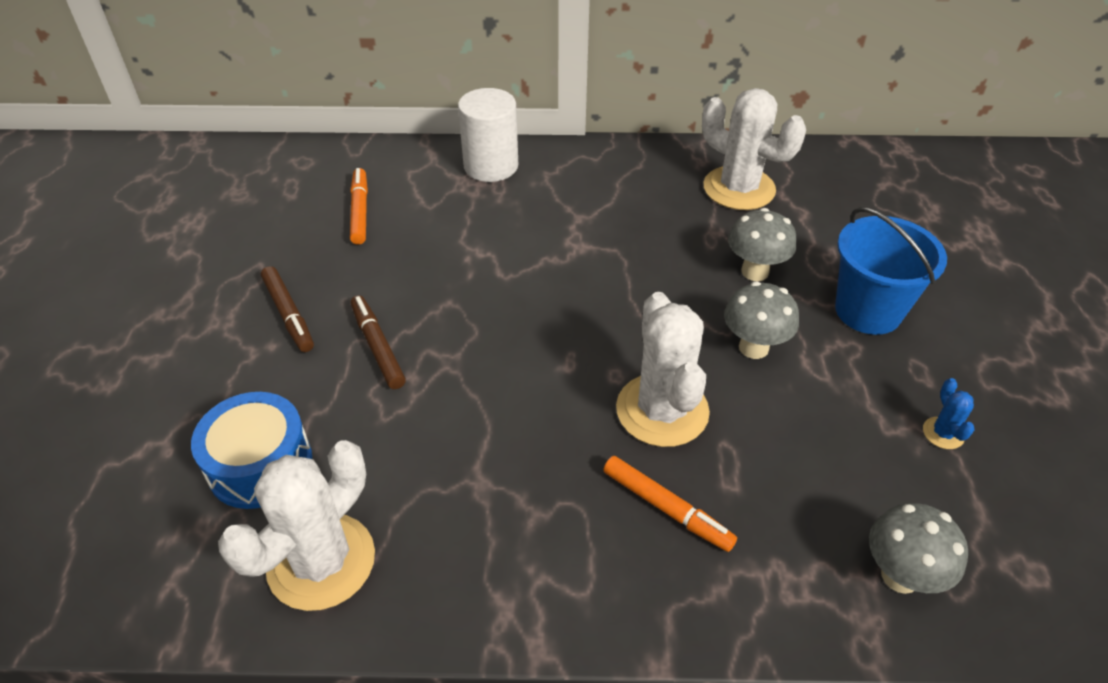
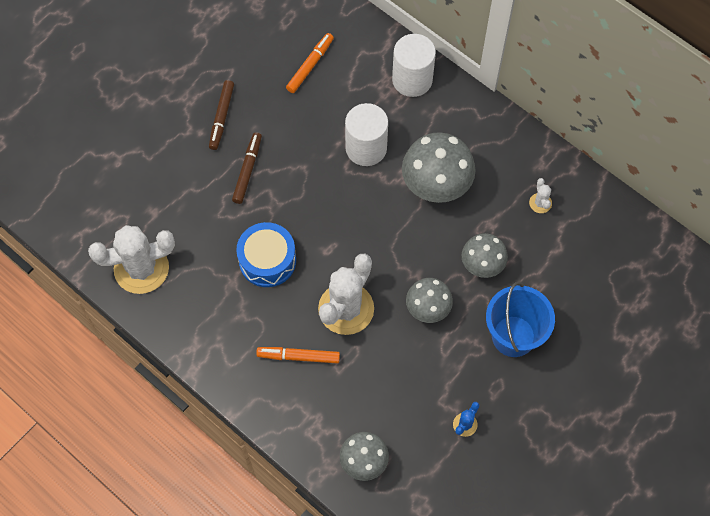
camera: 40 degrees right, 20 degrees up
blue drum [191,392,312,509] -> blue drum moved to [236,222,296,287]
orange marker [603,456,737,552] -> orange marker turned 105 degrees clockwise [256,347,340,363]
white cactus [702,88,806,210] -> white cactus [529,178,552,213], size x0.42
none -> white cylinder [345,103,388,166]
none -> grey mushroom [402,132,476,203]

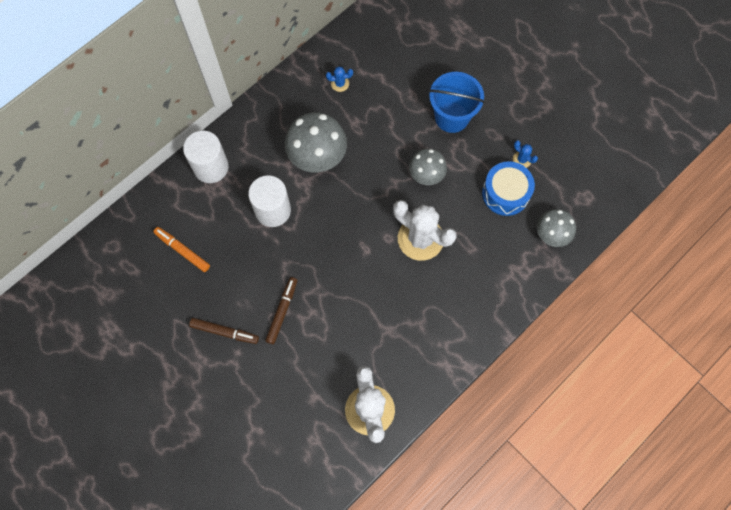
camera: 85 degrees left, 5 degrees up
brown marker [232,132,262,204] -> brown marker turned 90 degrees clockwise [265,277,297,344]
blue drum [236,222,296,287] -> blue drum moved to [482,161,535,216]
orange marker [256,347,340,363] -> none
grey mushroom [462,233,508,278] -> none
white cactus [529,178,552,213] -> blue cactus [326,66,353,92]

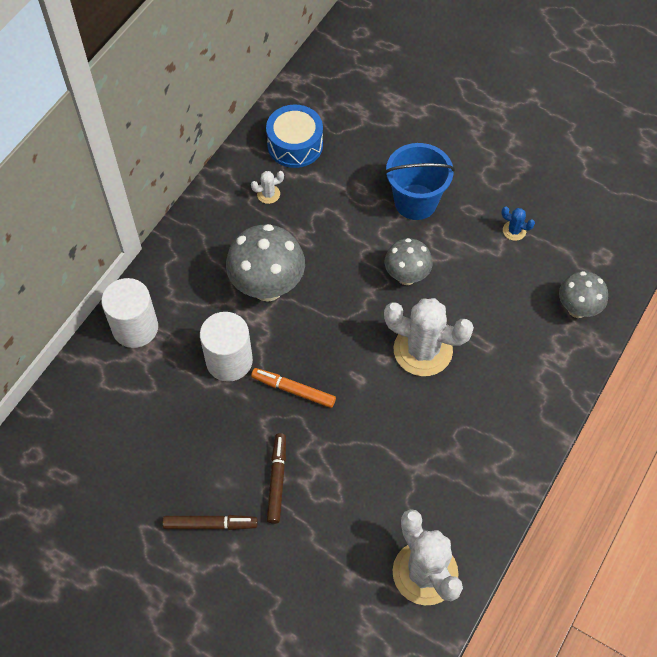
camera: 15 degrees left, 10 degrees down
orange marker [153,227,210,272] -> orange marker moved to [251,368,336,408]
blue cactus [326,66,353,92] -> white cactus [251,171,284,204]
blue drum [482,161,535,216] -> blue drum moved to [266,105,323,168]

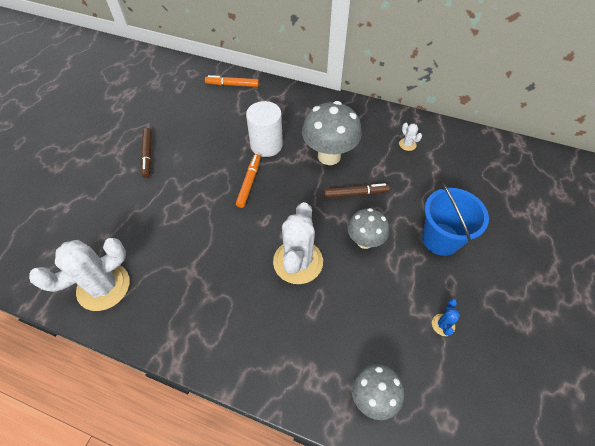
camera: 80 degrees right, 5 degrees down
white cylinder [101,278,158,348] -> none
blue drum [266,105,323,168] -> none
brown marker [267,433,286,524] -> brown marker moved to [324,183,390,198]
none -> orange marker [205,75,259,87]

